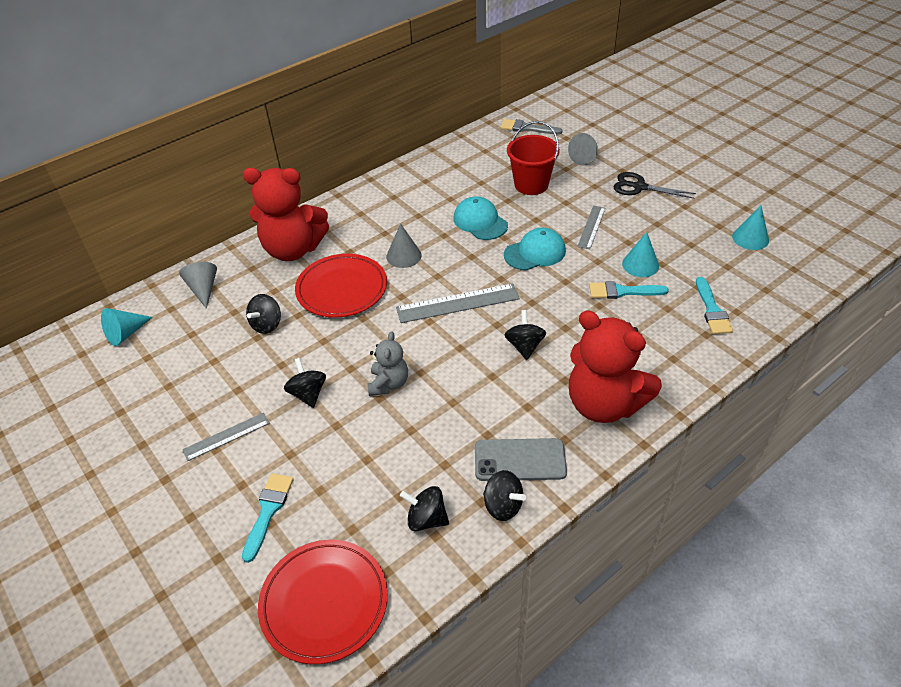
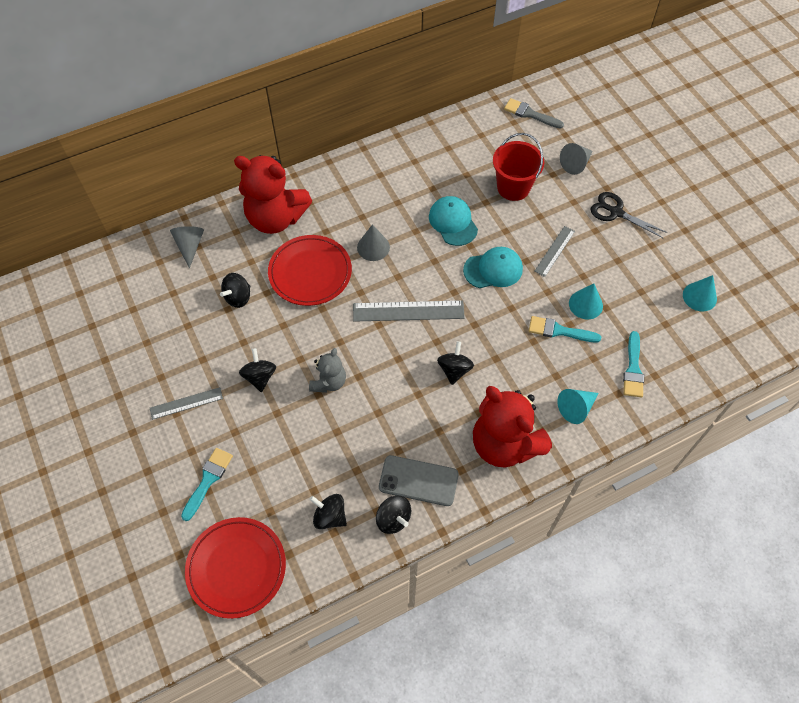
camera: 10 degrees right, 15 degrees up
turquoise cone [101,308,153,346] -> turquoise cone moved to [557,389,599,424]

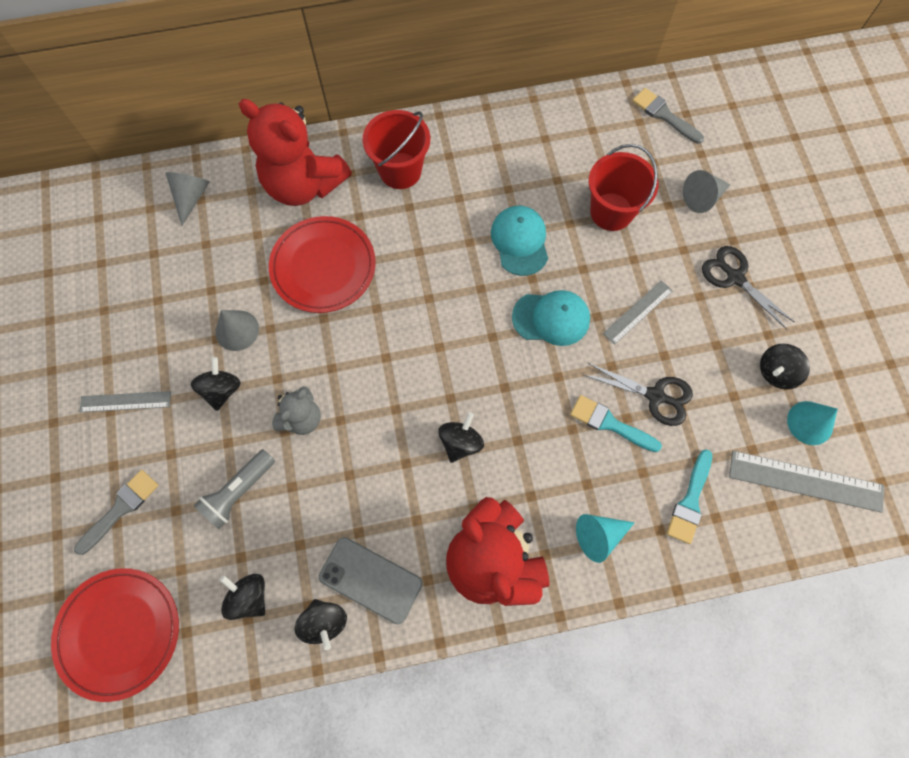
camera: 15 degrees right, 10 degrees up
turquoise brush [181,448,233,521] -> grey brush [74,470,158,555]
black spinning top [220,273,250,308] -> black spinning top moved to [760,344,810,389]
grey ruler [353,300,465,322] -> grey ruler moved to [729,451,884,513]
grey cone [357,224,390,261] -> grey cone moved to [215,310,259,351]
turquoise cone [569,283,603,319] -> black scissors [584,363,693,426]
none -> grey flashlight [193,449,275,529]
none -> red bucket [362,110,430,189]

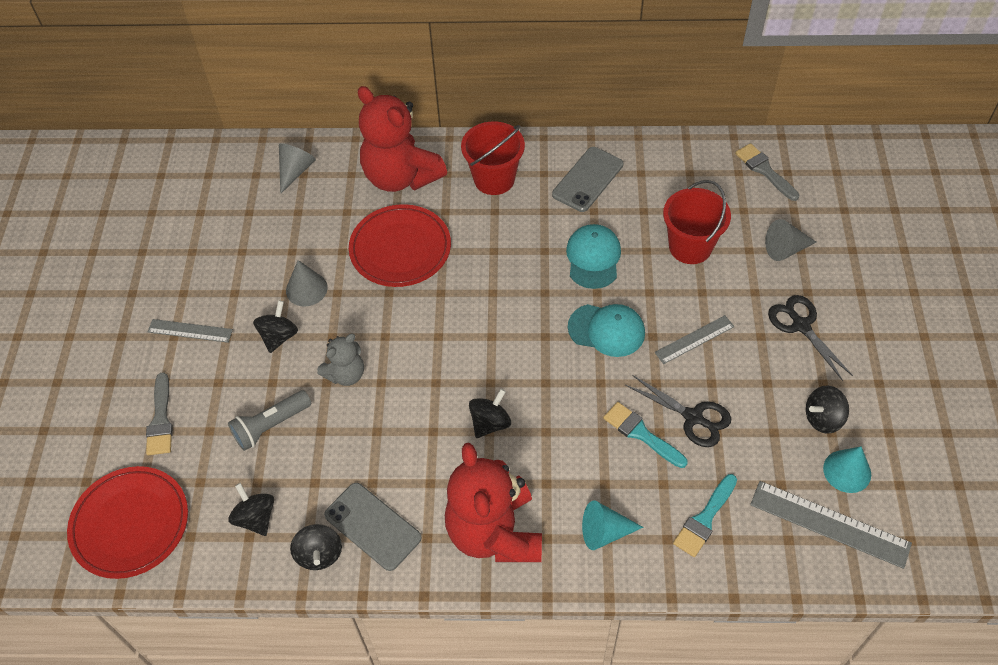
camera: 15 degrees right, 15 degrees down
grey brush [74,470,158,555] -> grey brush turned 120 degrees clockwise [146,372,173,455]
none -> grey phone [552,147,623,212]

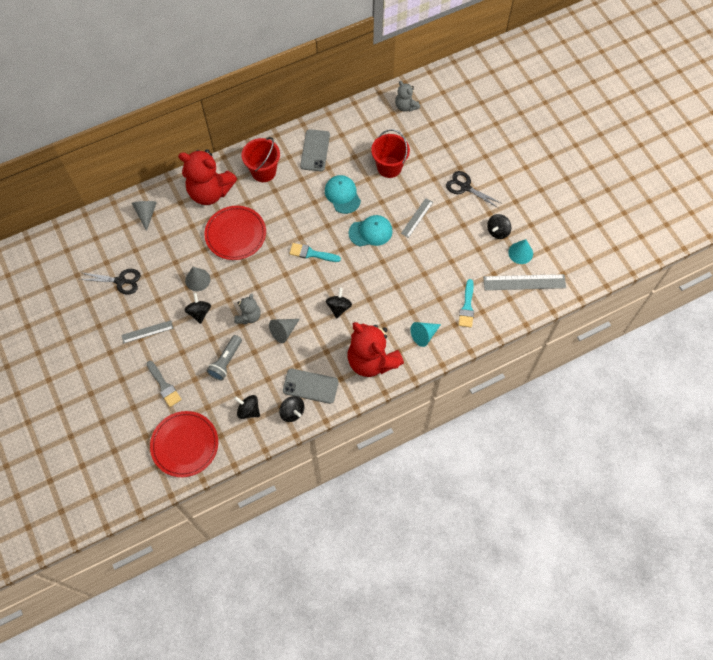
camera: 30 degrees left, 10 degrees up
turquoise brush [603,402,688,468] -> turquoise brush moved to [289,243,341,262]
black scissors [625,375,731,447] -> black scissors moved to [79,269,141,295]
grey brush [735,143,799,201] -> grey teddy bear [395,81,420,112]
grey cone [765,219,816,261] -> grey cone moved to [269,319,299,343]

